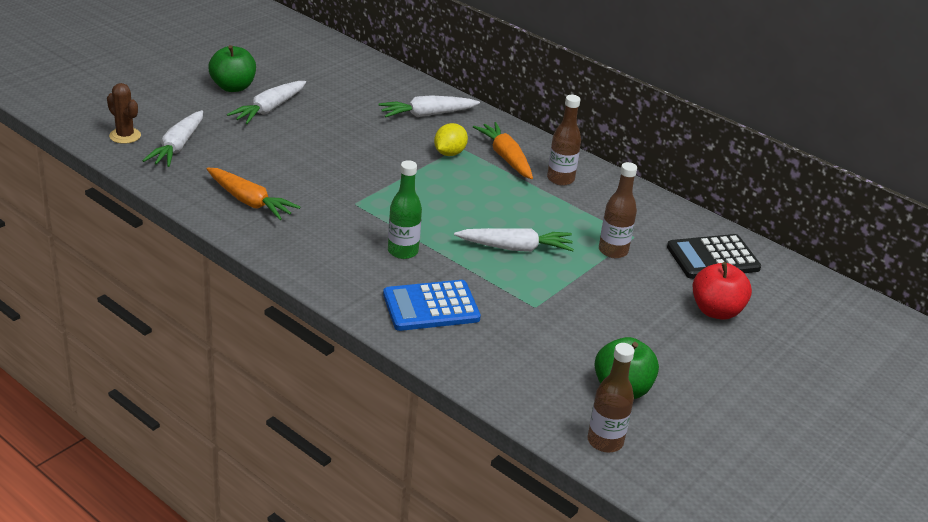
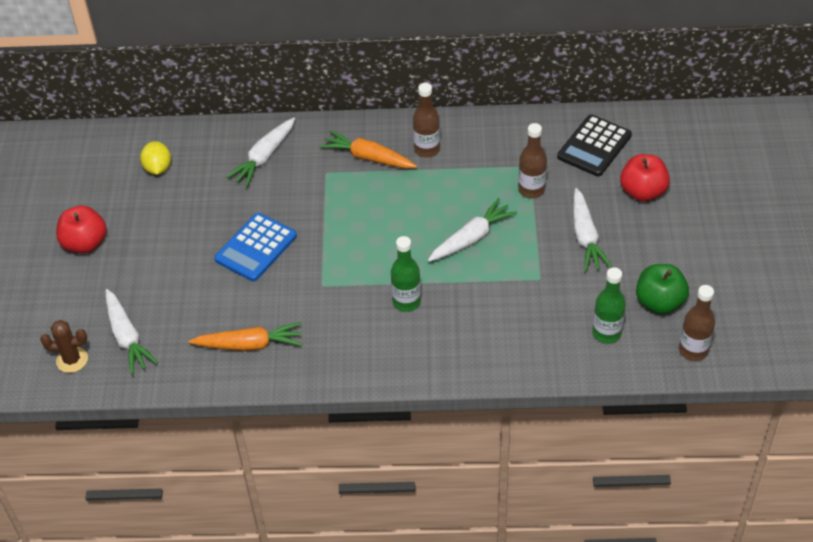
camera: 35 degrees left, 15 degrees up
green apple [208,45,256,92] -> red apple [56,206,107,253]
white carrot [227,81,306,124] -> white carrot moved to [573,188,612,271]
blue calculator [383,280,481,331] -> blue calculator moved to [214,213,297,282]
yellow lemon [434,123,468,156] -> yellow lemon moved to [140,141,171,175]
none -> green bottle [592,267,626,343]

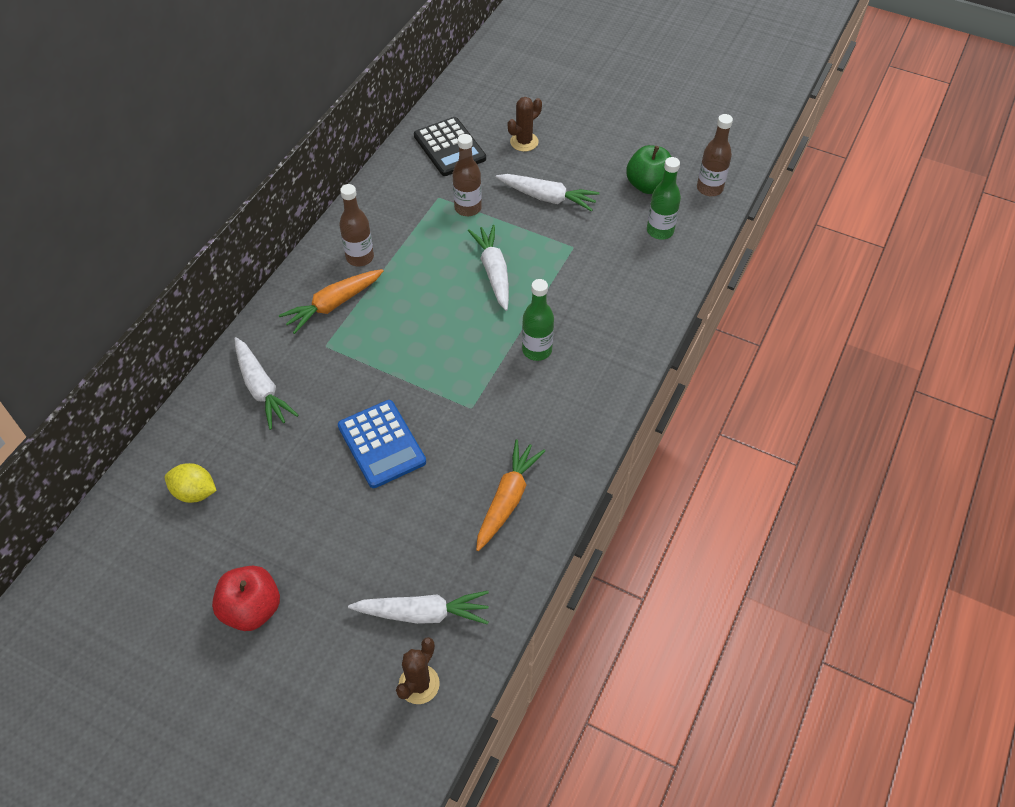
camera: 65 degrees left, 5 degrees up
red apple [620,154,670,202] -> brown cactus [508,97,542,152]

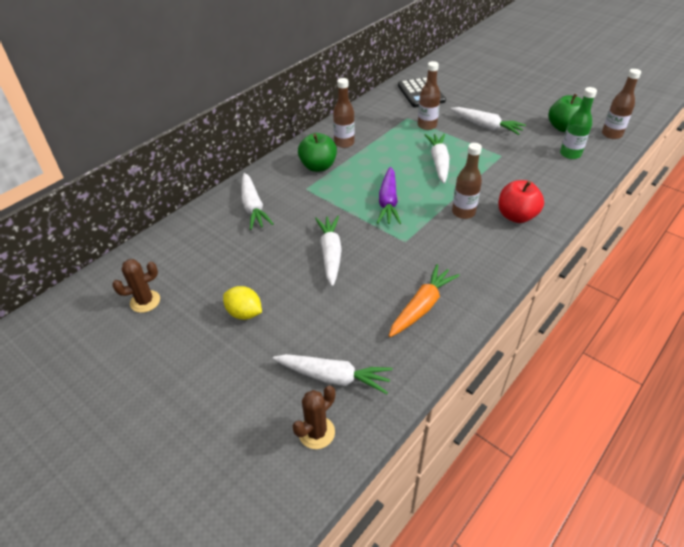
camera: 15 degrees right, 10 degrees down
yellow lemon [165,463,217,503] -> yellow lemon moved to [223,286,262,320]
red apple [212,566,280,631] -> red apple moved to [498,180,544,223]
orange carrot [279,269,384,334] -> green apple [298,133,337,172]
blue calculator [338,400,426,488] -> white carrot [315,216,342,286]
brown cactus [508,97,542,152] -> brown cactus moved to [112,259,160,313]
green bottle [522,279,554,361] -> brown bottle [452,143,482,219]
none -> purple carrot [377,167,401,224]

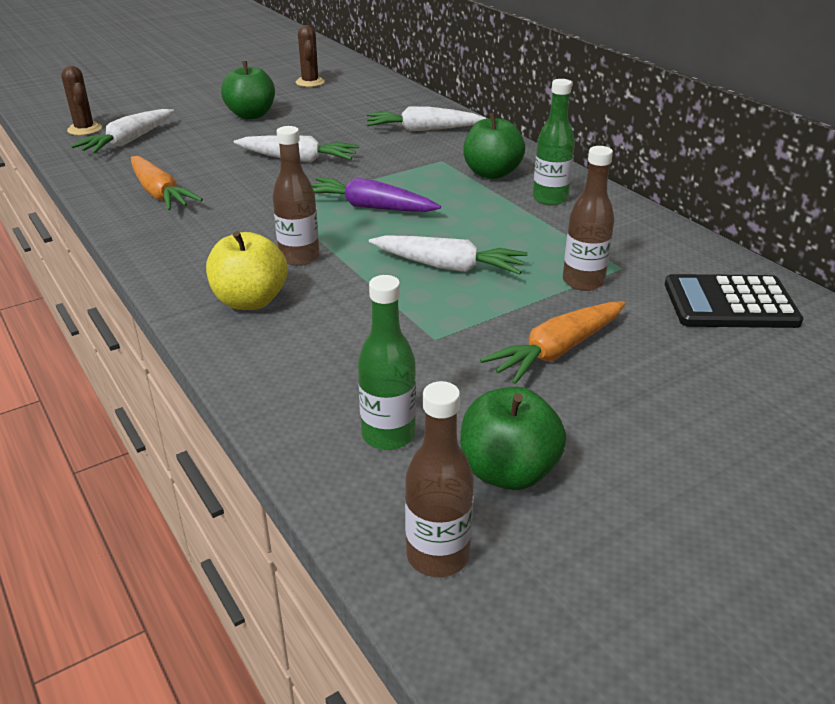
camera: 105 degrees right, 10 degrees down
yellow lemon [223,286,262,320] -> green apple [221,61,275,119]
brown bottle [333,78,355,148] -> green bottle [533,79,575,205]
white carrot [451,107,526,135] -> orange carrot [480,301,625,384]
red apple [498,180,544,223] -> yellow apple [206,231,287,310]

